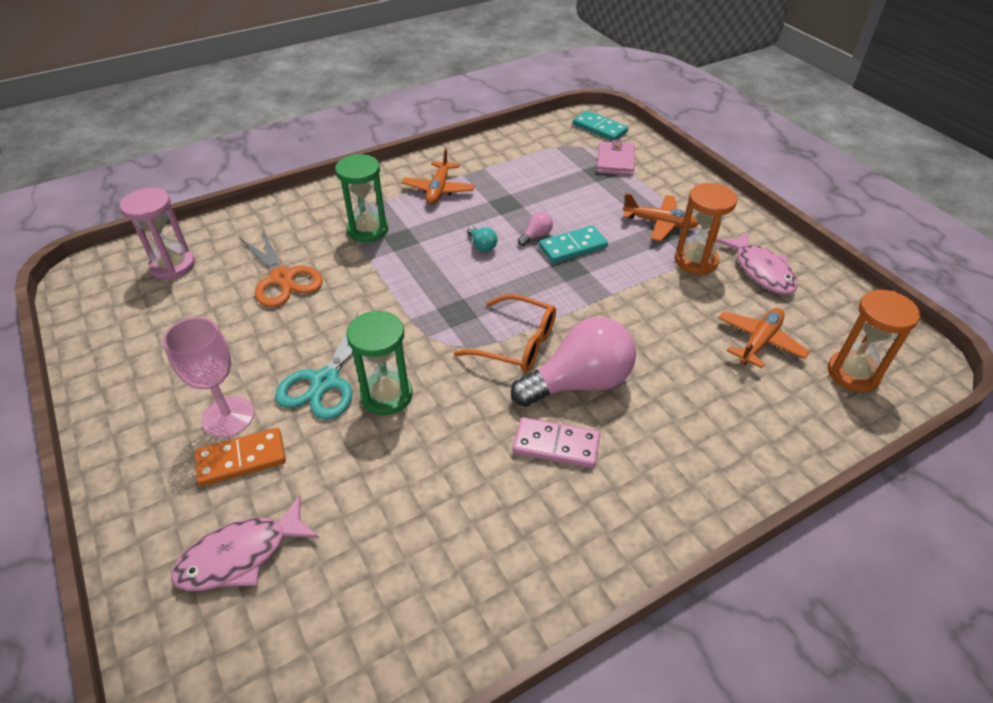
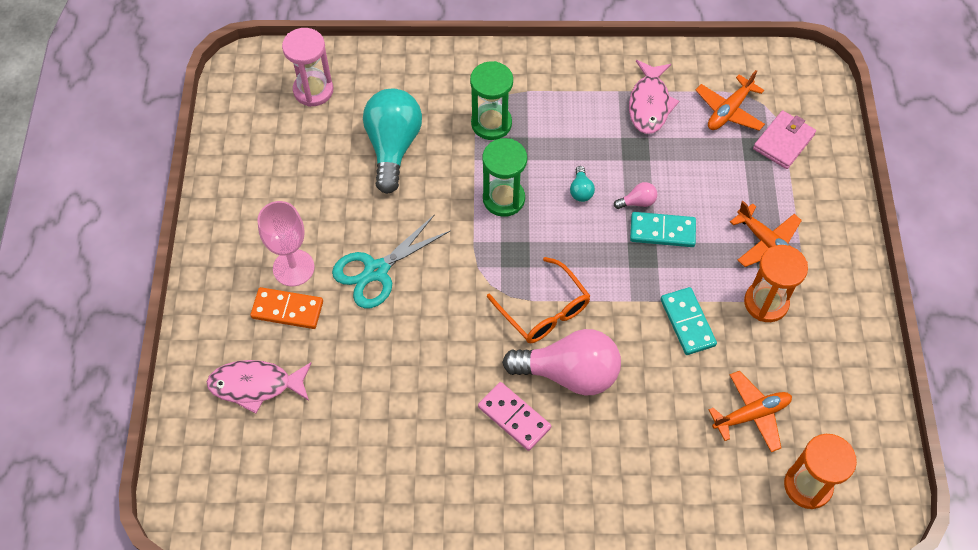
camera: 30 degrees right, 15 degrees up
orange scissors [239,227,323,307] -> turquoise light bulb [363,89,422,194]
green hourglass [346,311,412,415] -> green hourglass moved to [482,138,527,217]
orange plane [402,148,475,204] -> orange plane moved to [696,70,765,131]
turquoise domino [573,110,628,141] -> turquoise domino moved to [660,287,717,355]
pink fish [716,231,798,295] -> pink fish moved to [629,60,679,134]

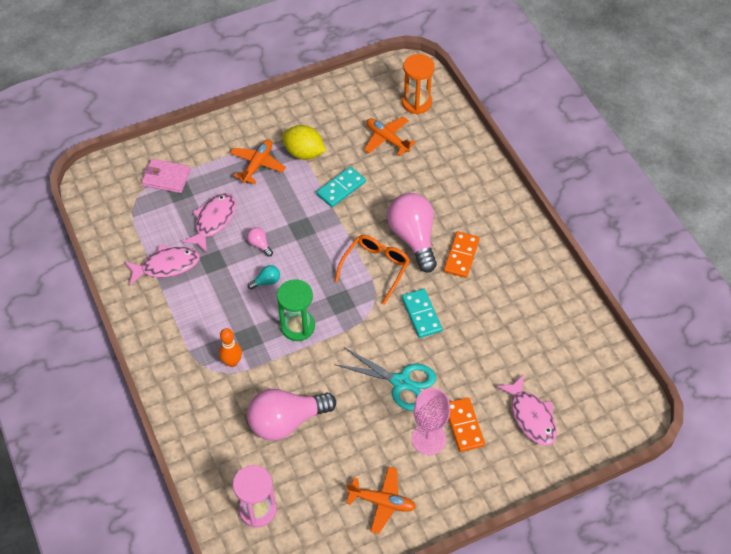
camera: 115 degrees left, 5 degrees down
turquoise light bulb [363,89,422,194] -> pink light bulb [247,389,336,441]
green hourglass [470,61,513,140] -> orange bowling pin [219,328,242,367]
pink domino [478,382,551,451] -> orange domino [444,231,480,278]
turquoise domino [630,212,696,247] -> turquoise domino moved to [402,289,442,338]
orange plane [696,70,765,131] -> orange plane moved to [346,466,416,534]
orange hourglass [744,245,808,322] -> yellow lemon [282,125,326,160]
none -> pink fish [182,193,236,253]

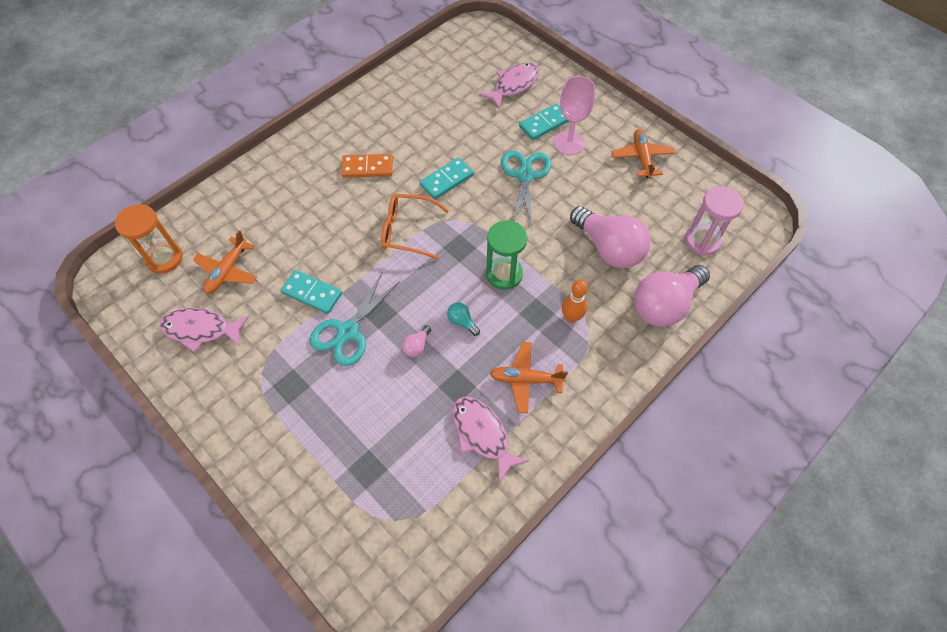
camera: 110 degrees left, 5 degrees up
pink wallet [142,159,191,193] -> none
pink fish [182,193,236,253] -> pink fish moved to [160,308,250,352]
orange plane [230,139,286,184] -> orange plane moved to [490,342,568,413]
yellow lemon [282,125,326,160] -> none
pink light bulb [388,193,437,273] -> pink light bulb moved to [634,265,710,327]
orange domino [449,397,485,452] -> turquoise domino [519,103,569,140]
none -> turquoise scissors [310,271,400,366]

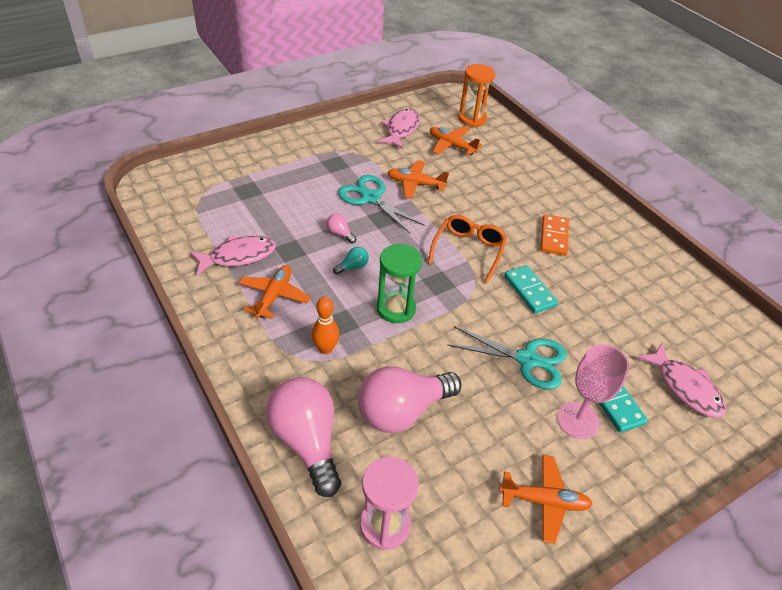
camera: 100 degrees right, 15 degrees down
turquoise domino [281,270,342,314] -> orange plane [387,160,449,199]

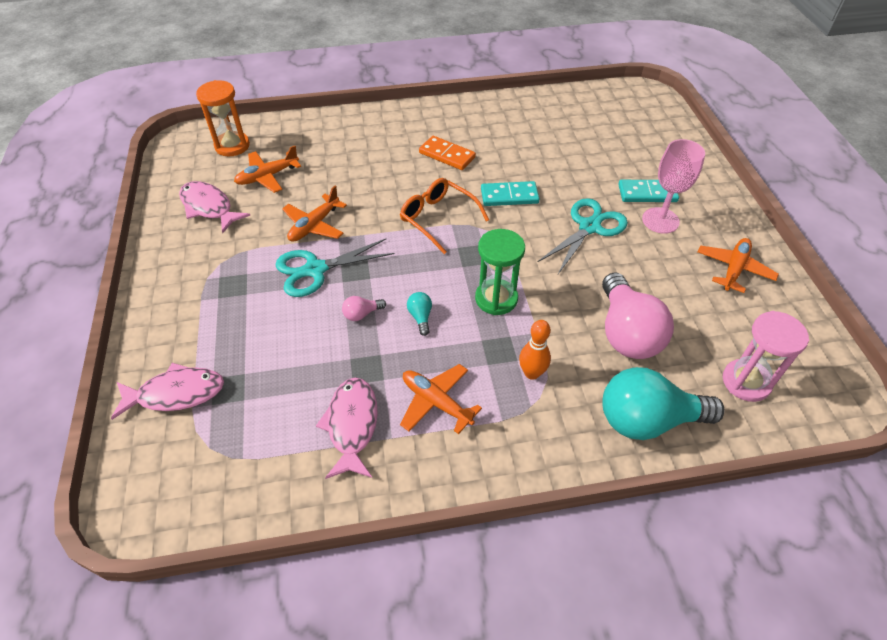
camera: 65 degrees left, 5 degrees up
pink light bulb [266,377,341,497] -> turquoise light bulb [602,367,725,440]
pink fish [636,342,726,418] -> pink fish moved to [111,363,224,420]

